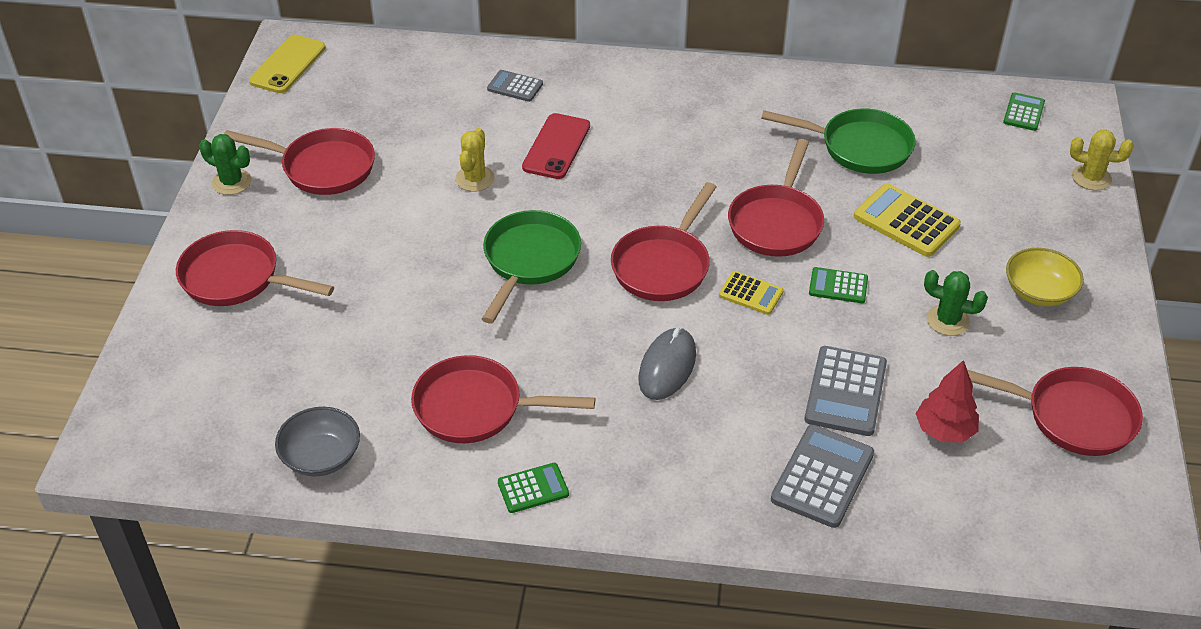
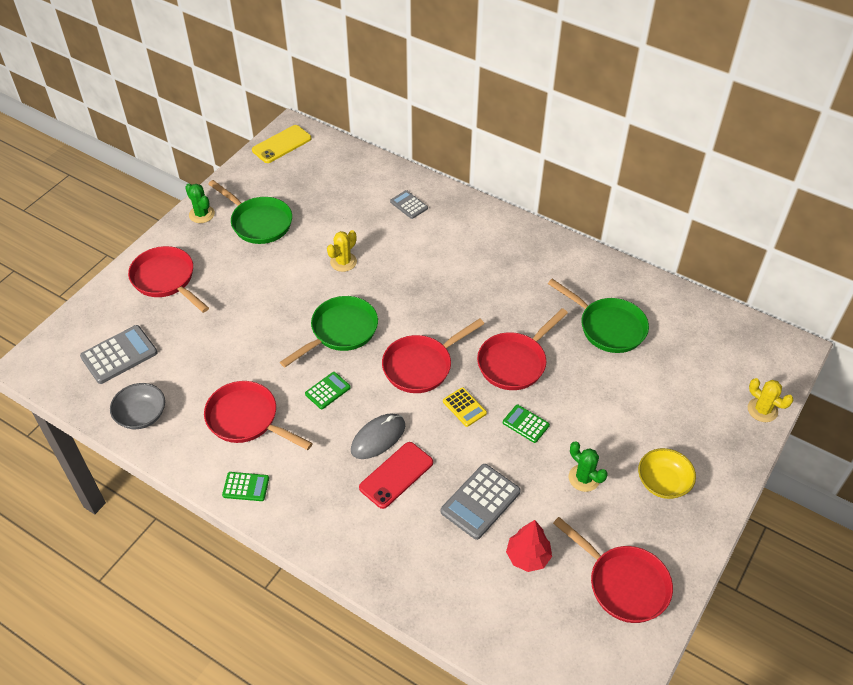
camera: 25 degrees right, 5 degrees up
red pan [224,128,375,195] -> green pan [208,180,292,244]
red phone [522,113,590,179] -> red phone moved to [359,442,433,509]
grey calculator [771,425,874,528] -> grey calculator moved to [80,325,158,384]
yellow calculator [854,183,961,257] -> none
green calculator [1003,92,1045,131] -> green calculator moved to [305,372,351,409]

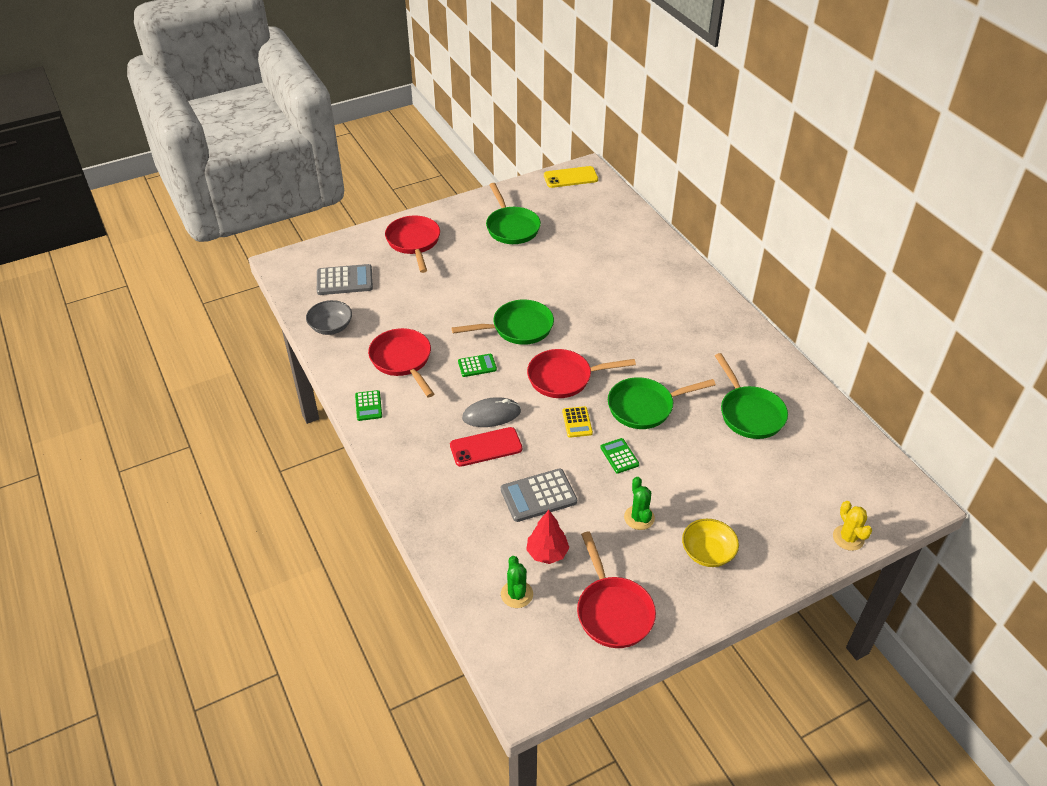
camera: 30 degrees right, 5 degrees down
green cactus [185,183,215,223] -> green cactus moved to [501,556,533,608]
green calculator [222,472,269,501] -> green calculator turned 45 degrees clockwise [355,390,382,421]
yellow cactus [327,230,357,272] -> none
grey calculator [390,190,428,219] -> none
red pan [477,308,568,390] -> green pan [608,377,716,429]

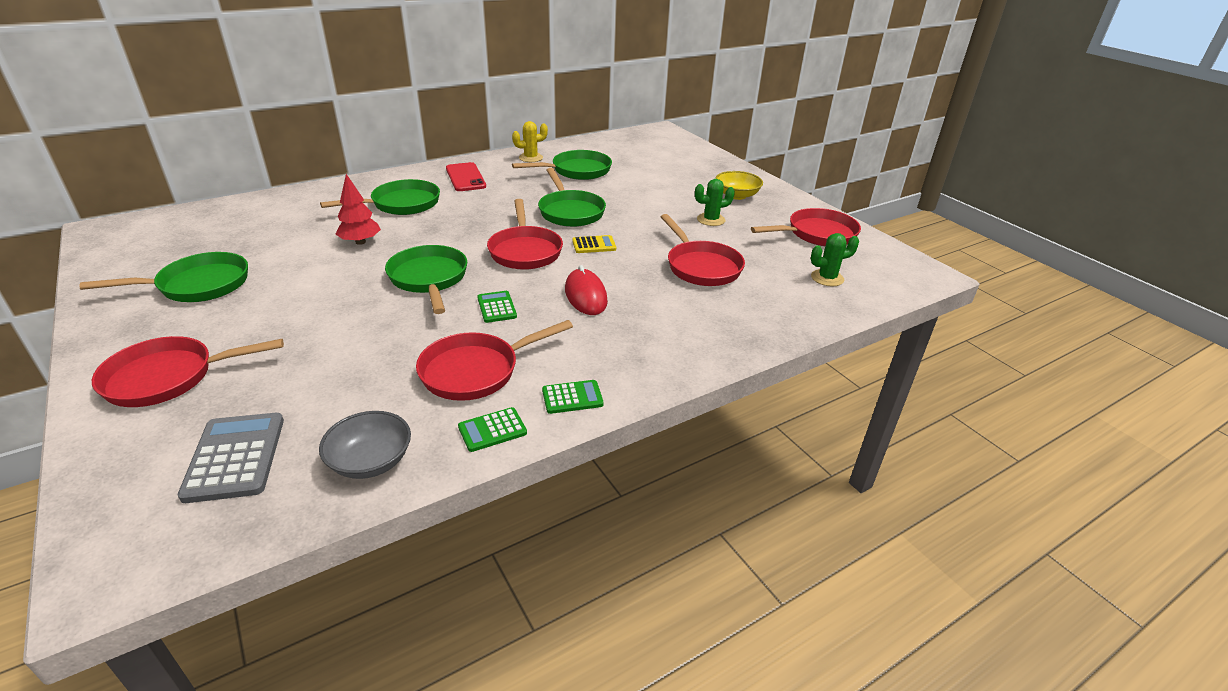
camera: 95 degrees left, 10 degrees down
red phone [450,427,522,467] -> red phone moved to [446,162,486,191]
grey mouse [462,397,521,427] -> red mouse [565,265,608,315]
grey calculator [501,469,577,522] -> red pan [661,214,745,286]
red tree [526,510,569,564] -> red tree moved to [335,174,381,245]
yellow phone [544,166,598,188] -> none
green calculator [600,438,639,474] -> green calculator moved to [458,407,527,452]
yellow cactus [833,501,872,551] -> yellow cactus moved to [512,121,548,162]
none -> green pan [320,179,440,215]

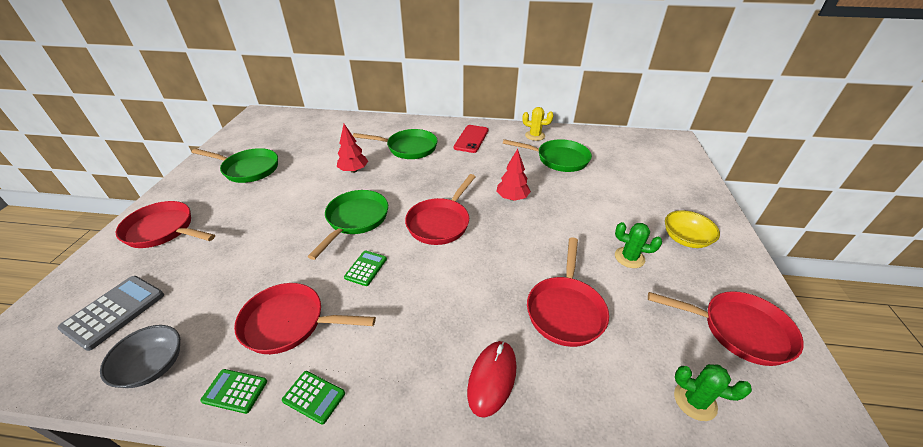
camera: 40 degrees right, 5 degrees up
green pan [538,168,606,227] -> red tree [496,149,531,201]
red mouse [565,265,608,315] -> red mouse moved to [467,341,517,418]
yellow calculator [572,235,616,253] -> none

